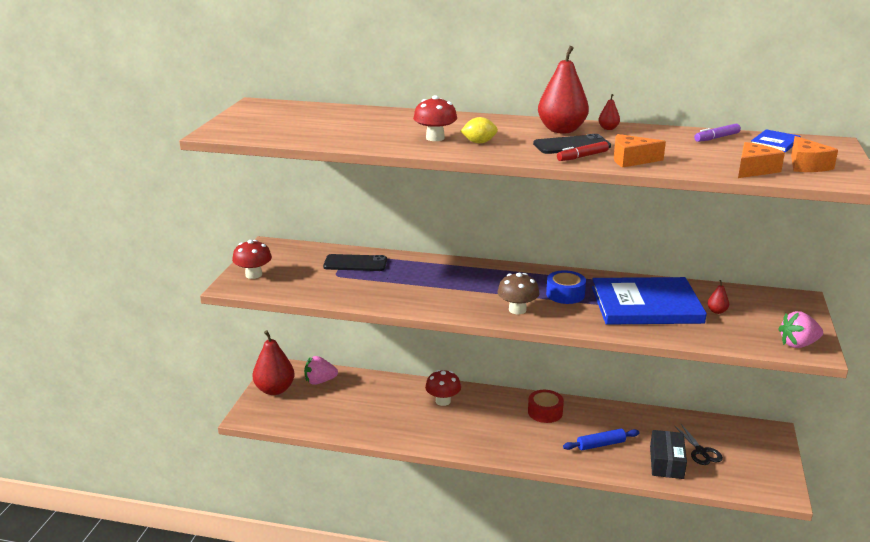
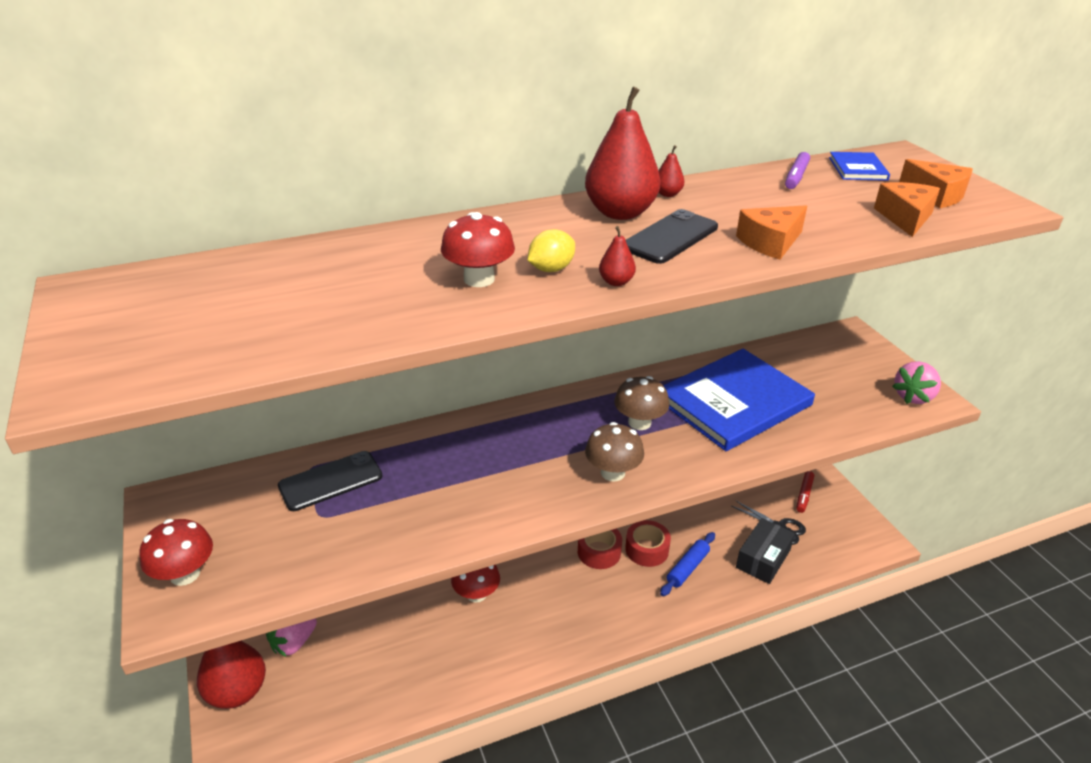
camera: 35 degrees left, 10 degrees up
blue tape [546,270,586,304] -> brown mushroom [614,376,669,430]
red marker [557,141,609,161] -> red marker moved to [796,471,814,513]
black box [650,430,687,479] -> black box turned 60 degrees clockwise [736,518,795,584]
red pear [708,280,729,314] -> red pear moved to [599,226,636,286]
none -> red tape [625,520,671,567]

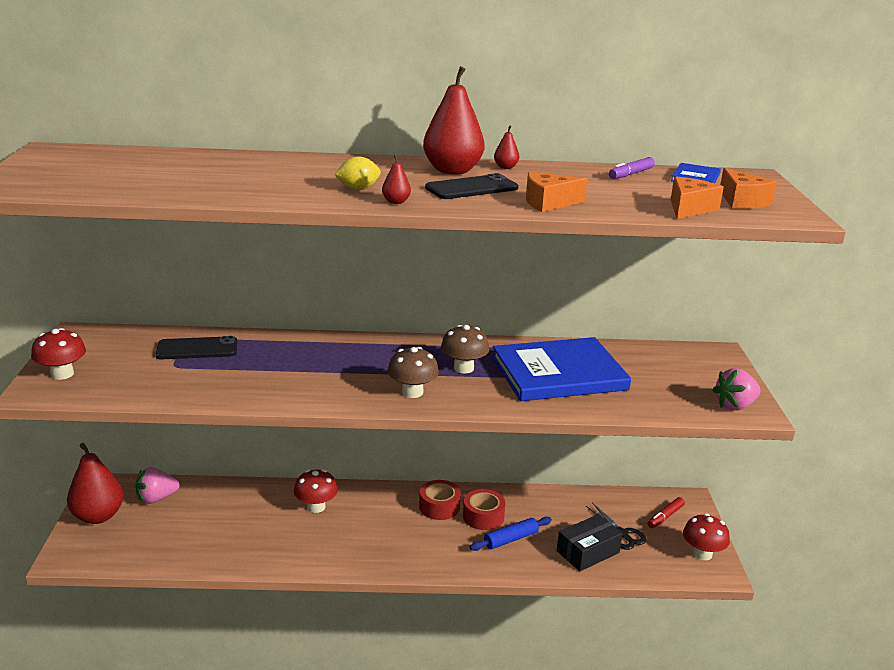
camera: 20 degrees right, 10 degrees down
red mushroom [441,212,515,287] -> red mushroom moved to [683,513,730,560]

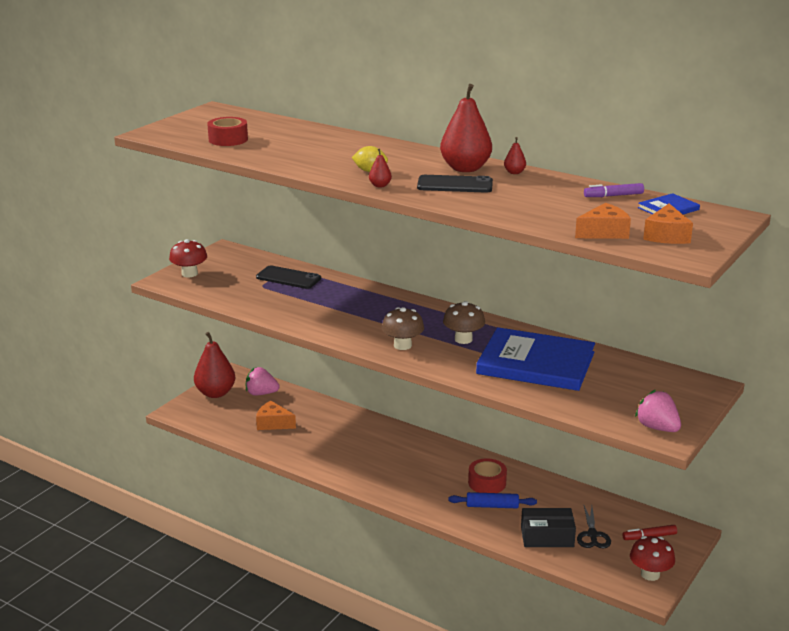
camera: 35 degrees right, 0 degrees up
red mushroom [294,469,338,513] -> none
red tape [419,480,461,520] -> red tape moved to [207,117,248,146]
orange cheese [526,172,587,212] -> orange cheese moved to [256,401,296,430]
pink strawberry [712,368,761,410] -> pink strawberry turned 45 degrees clockwise [635,390,681,432]

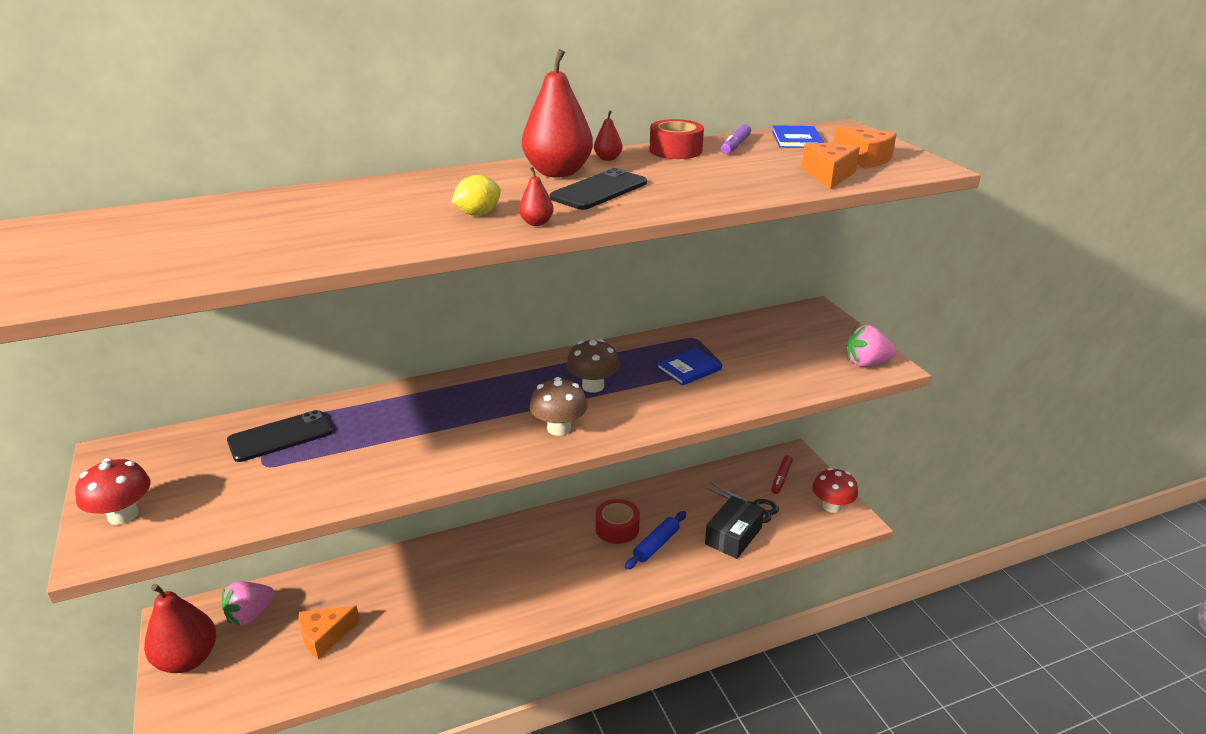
camera: 55 degrees left, 5 degrees up
red tape [207,117,248,146] -> red tape moved to [649,119,704,159]
blue book [476,327,595,391] -> blue book [657,348,722,386], size x0.43

